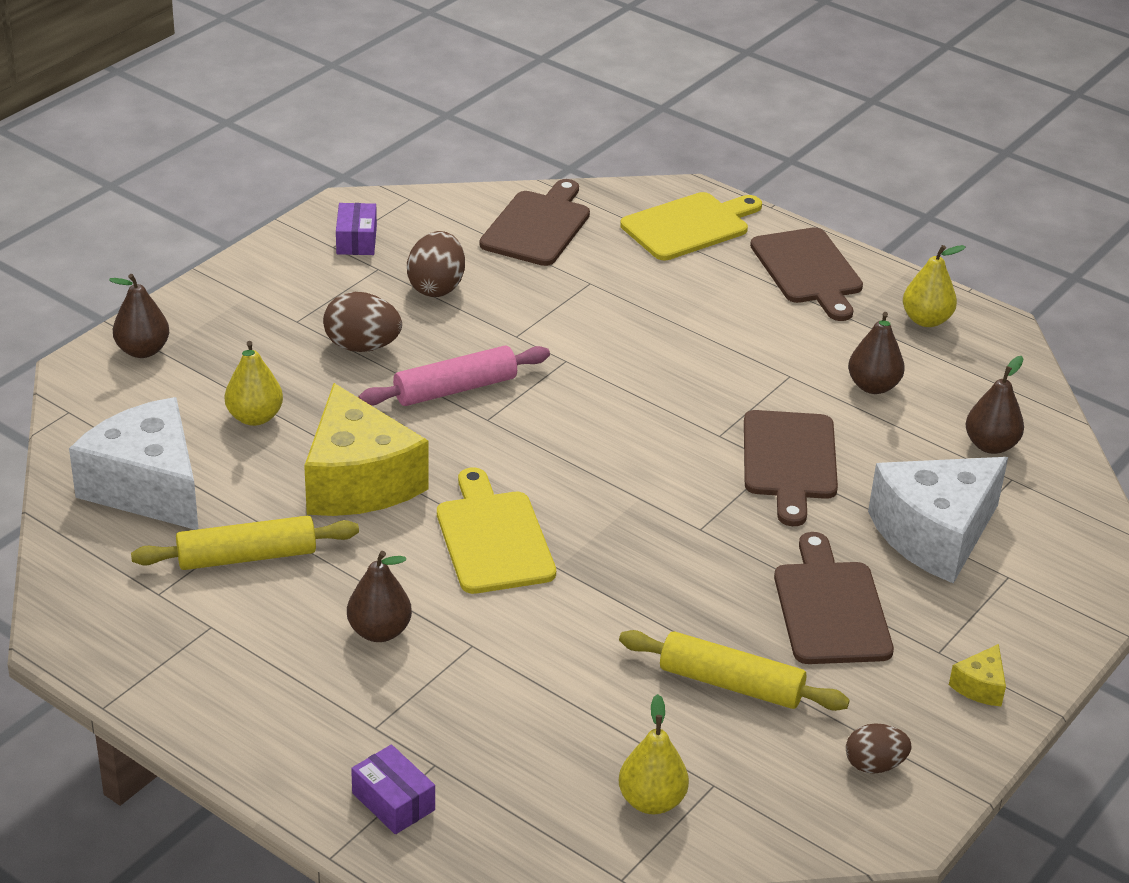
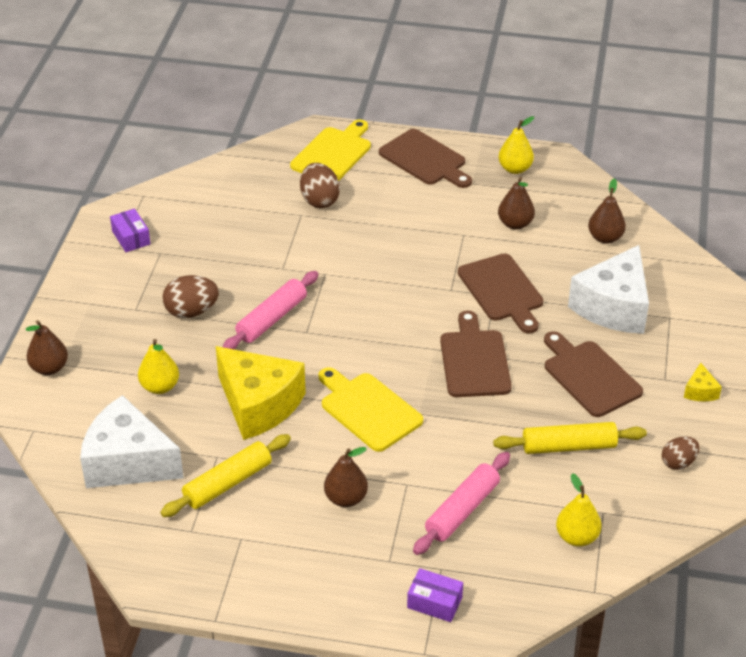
camera: 25 degrees left, 5 degrees up
brown egg [407,231,465,297] -> brown egg moved to [300,163,340,208]
brown cutting board [479,179,590,266] -> brown cutting board moved to [440,311,512,397]
none -> pink rolling pin [413,452,510,555]

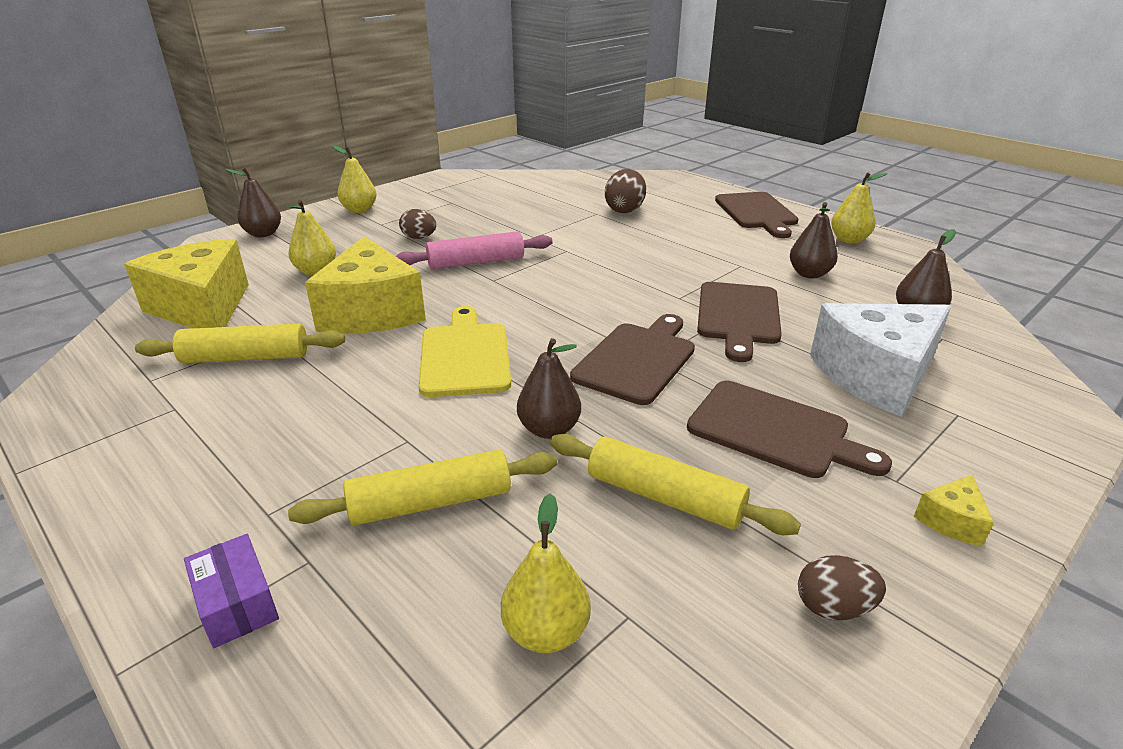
camera: 35 degrees right, 10 degrees down
white cheese [80,395,184,488] -> yellow cheese [124,239,249,328]
purple box [110,208,150,252] -> none
brown egg [162,275,219,318] -> brown egg [399,209,436,239], size x0.66
yellow cutting board [290,120,371,181] -> none
brown pear [324,447,368,507] -> brown pear moved to [517,338,581,439]
pink rolling pin [413,452,510,555] -> yellow rolling pin [288,450,557,525]
brown cutting board [544,331,643,417] -> brown cutting board turned 120 degrees clockwise [687,381,892,478]
none -> yellow pear [332,145,377,213]

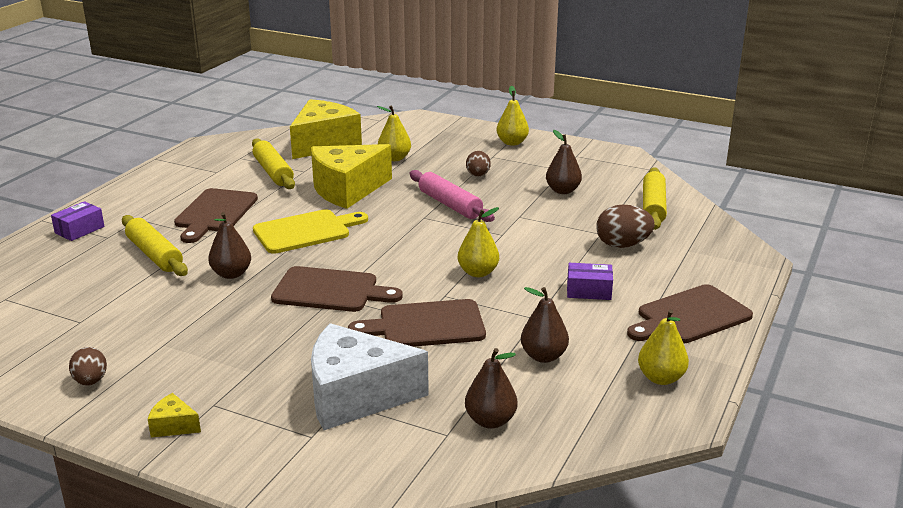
camera: 70 degrees right, 5 degrees down
brown pear [225,168,281,237] -> brown pear moved to [546,130,582,194]
yellow pear [501,493,591,653] -> yellow pear moved to [458,207,499,277]
yellow rolling pin [550,434,801,535] -> yellow rolling pin moved to [643,167,667,230]
brown cutting board [687,381,892,478] -> brown cutting board moved to [174,188,258,243]
white cheese [810,303,951,417] -> white cheese turned 45 degrees counterclockwise [311,323,429,430]
none -> purple box [567,263,613,300]

